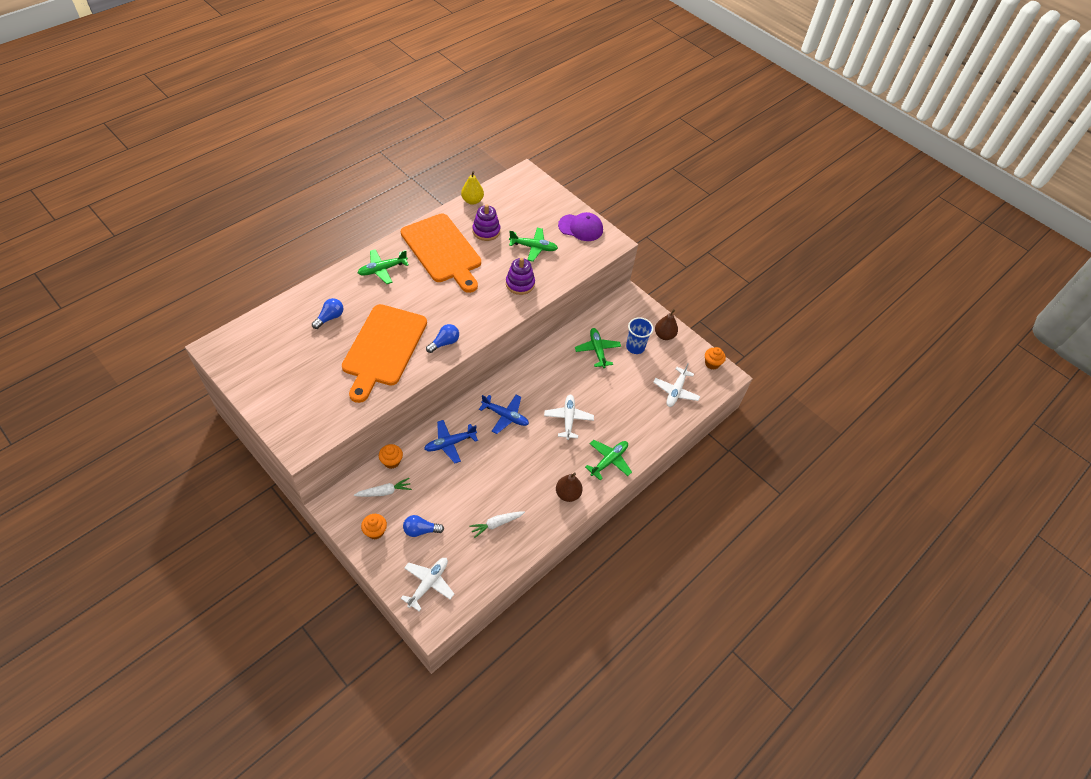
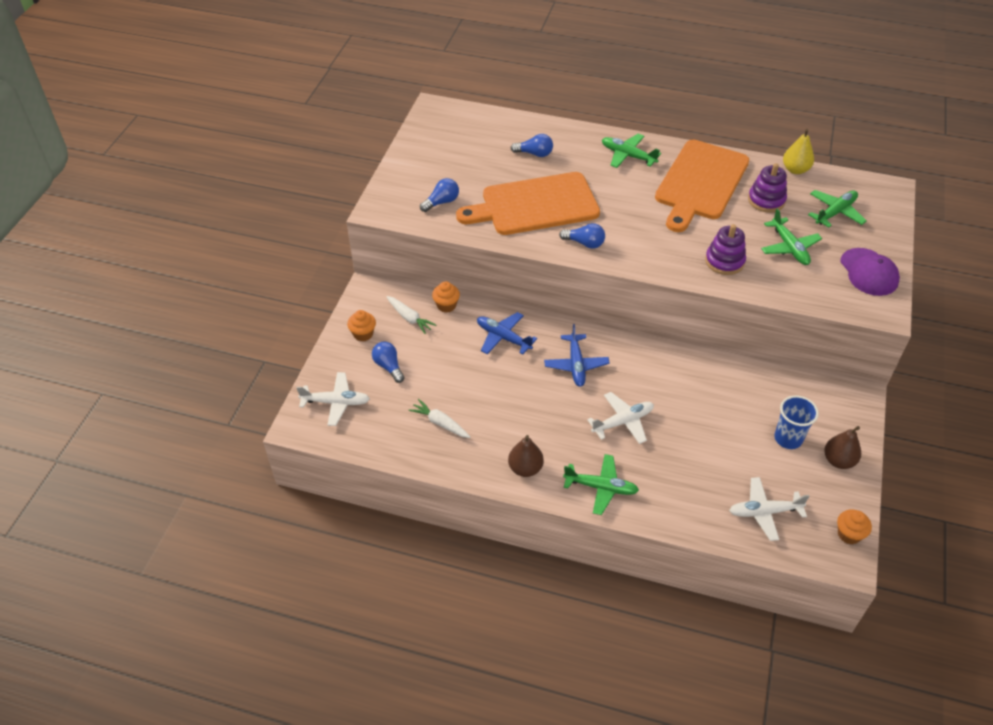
camera: 65 degrees right, 5 degrees down
green plane [575,328,621,368] -> green plane moved to [808,190,867,227]
none -> blue light bulb [420,178,459,212]

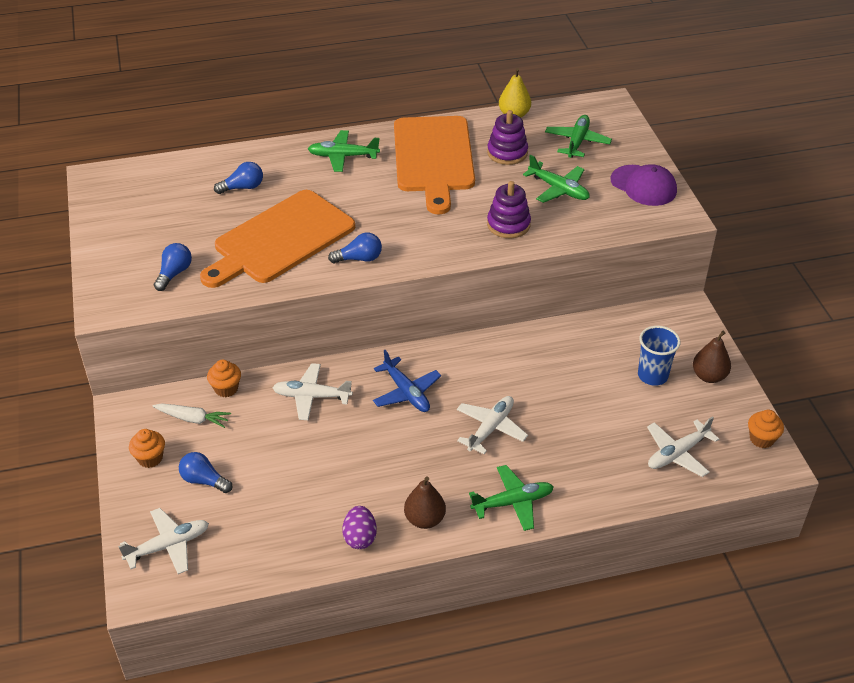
camera: 30 degrees left, 5 degrees down
white carrot [408,399,471,438] -> none
blue plane [477,312,537,355] -> white plane [272,363,353,420]
none -> purple egg [342,506,377,549]

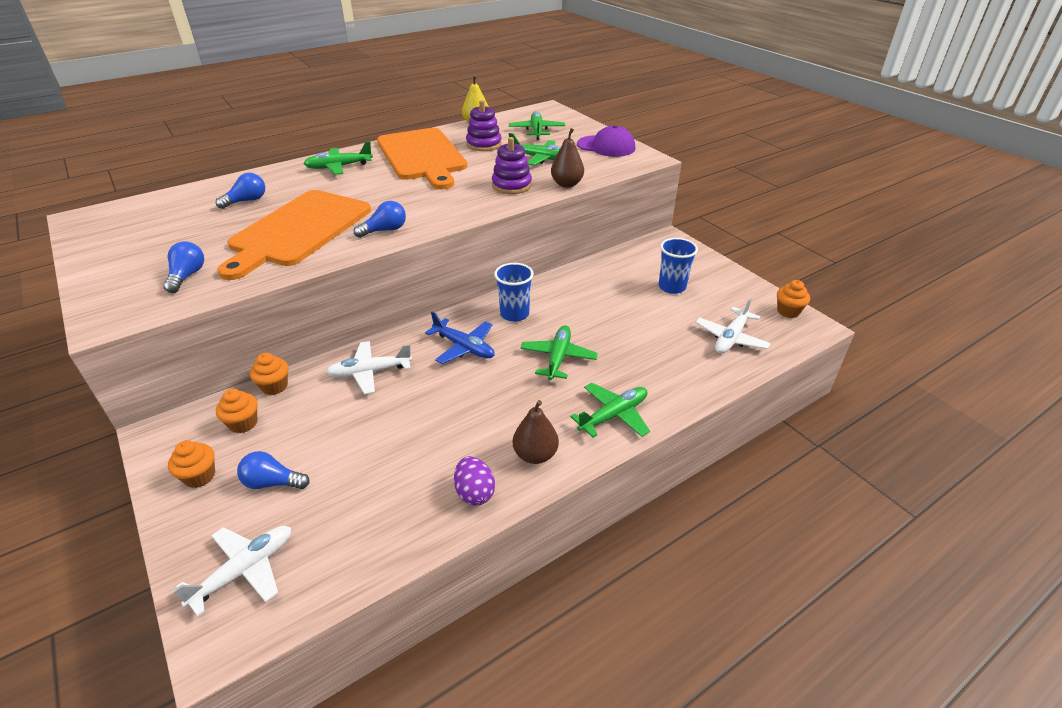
camera: 20 degrees left, 5 degrees down
white carrot [152,404,231,428] -> orange cupcake [216,389,258,433]
white plane [457,396,528,454] -> green plane [520,325,598,380]
brown pear [693,331,731,383] -> brown pear moved to [551,128,584,188]
none -> blue cup [494,263,534,322]

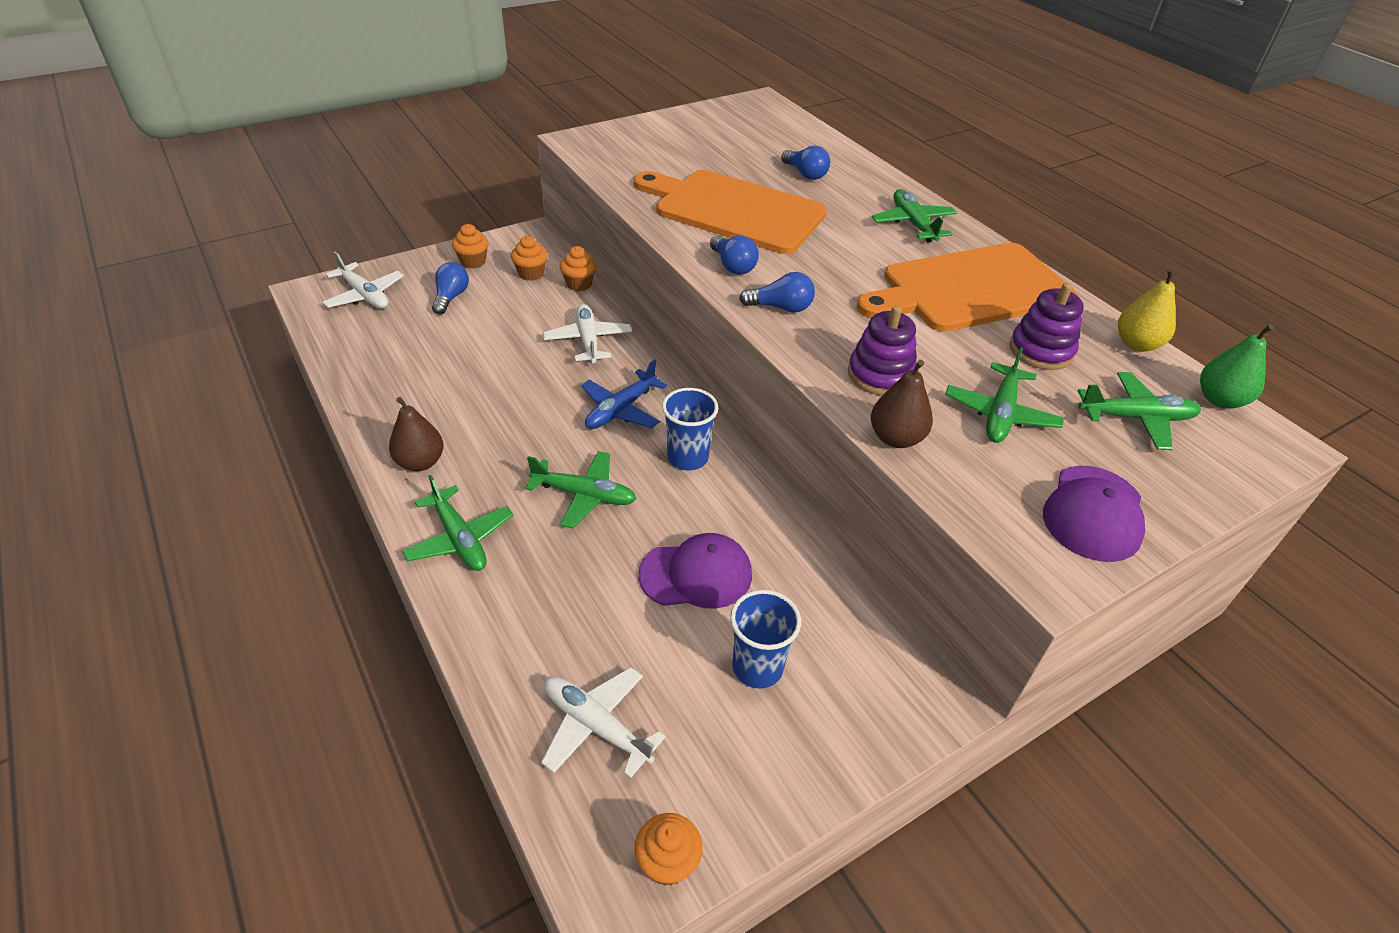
camera: 90 degrees right, 5 degrees up
blue light bulb [163,241,204,293] -> blue light bulb moved to [739,272,815,313]
purple egg [454,456,495,506] -> none
none -> purple cap [638,533,752,609]
none -> green pear [1200,324,1274,409]

